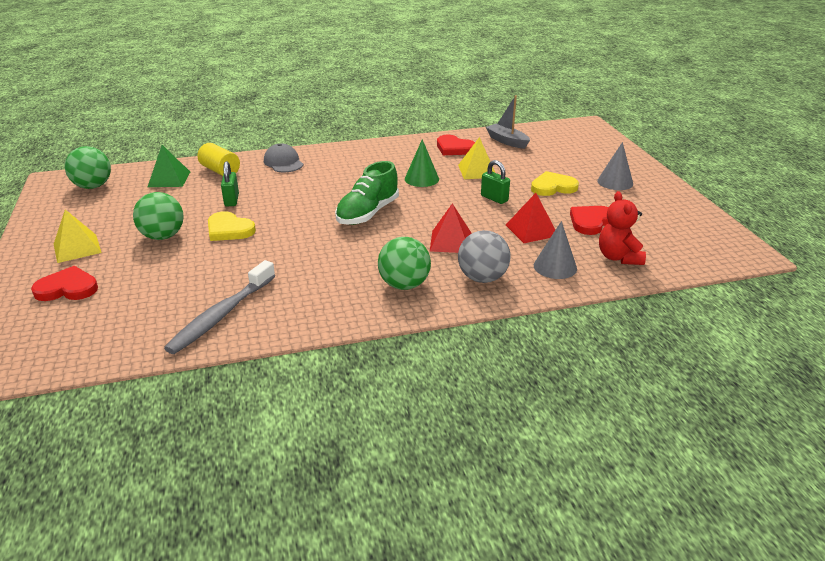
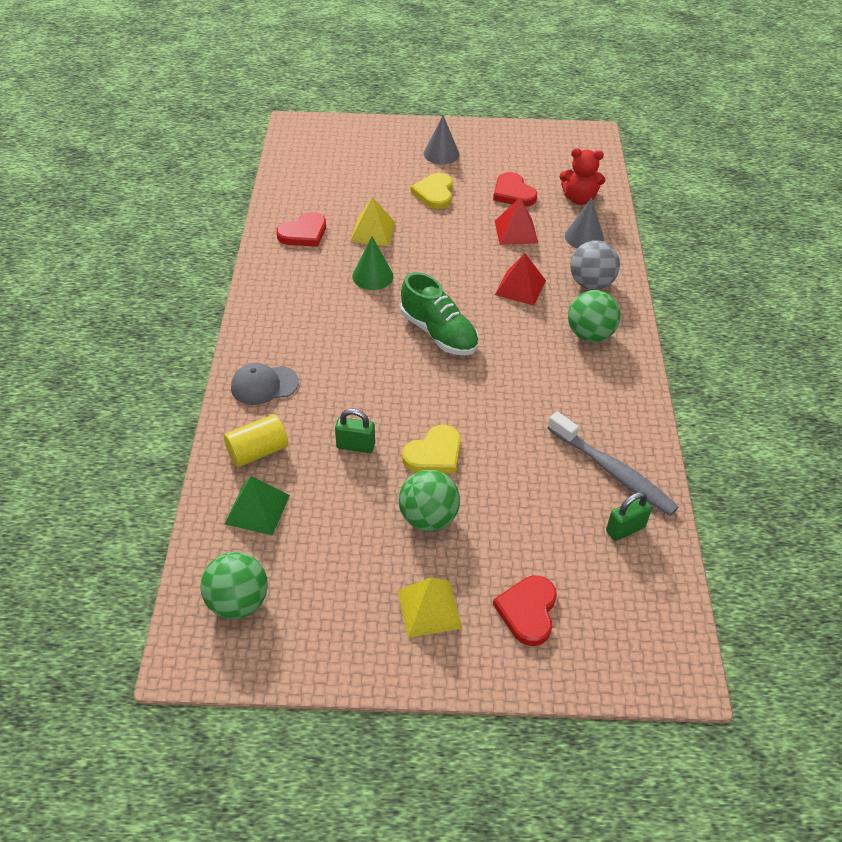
camera: 75 degrees left, 15 degrees up
green padlock [481,160,510,204] -> green padlock moved to [606,492,652,541]
grey boat [486,95,530,149] -> none

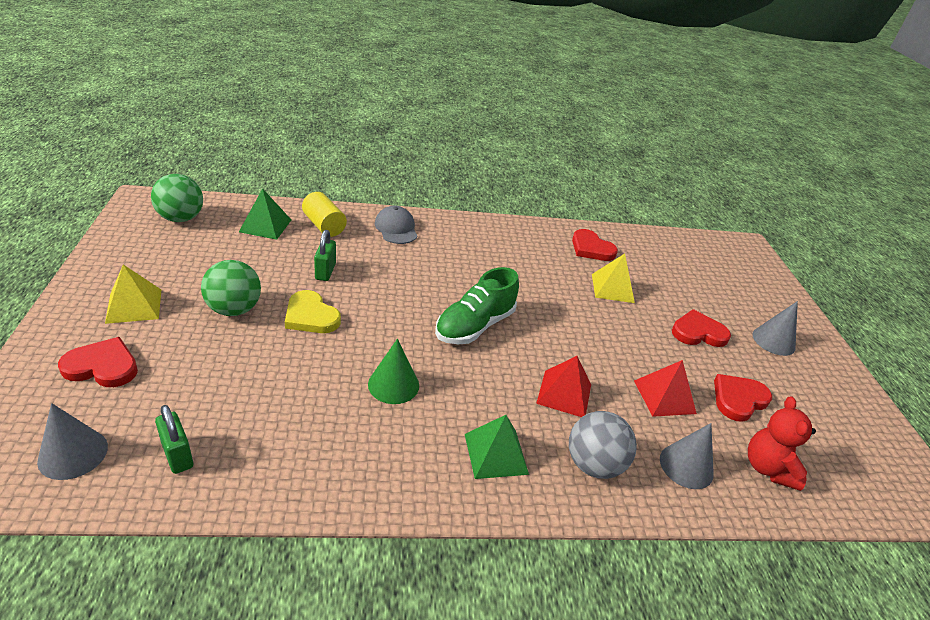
camera: 80 degrees right, 10 degrees down
green cone [352,236,394,290] -> green cone moved to [368,339,419,404]
yellow heart [411,173,453,209] -> red heart [672,309,731,347]
grey toothbrush [547,411,679,516] -> none
green ball [568,290,620,342] -> green pyramid [465,415,529,479]
none -> grey cone [37,403,108,480]

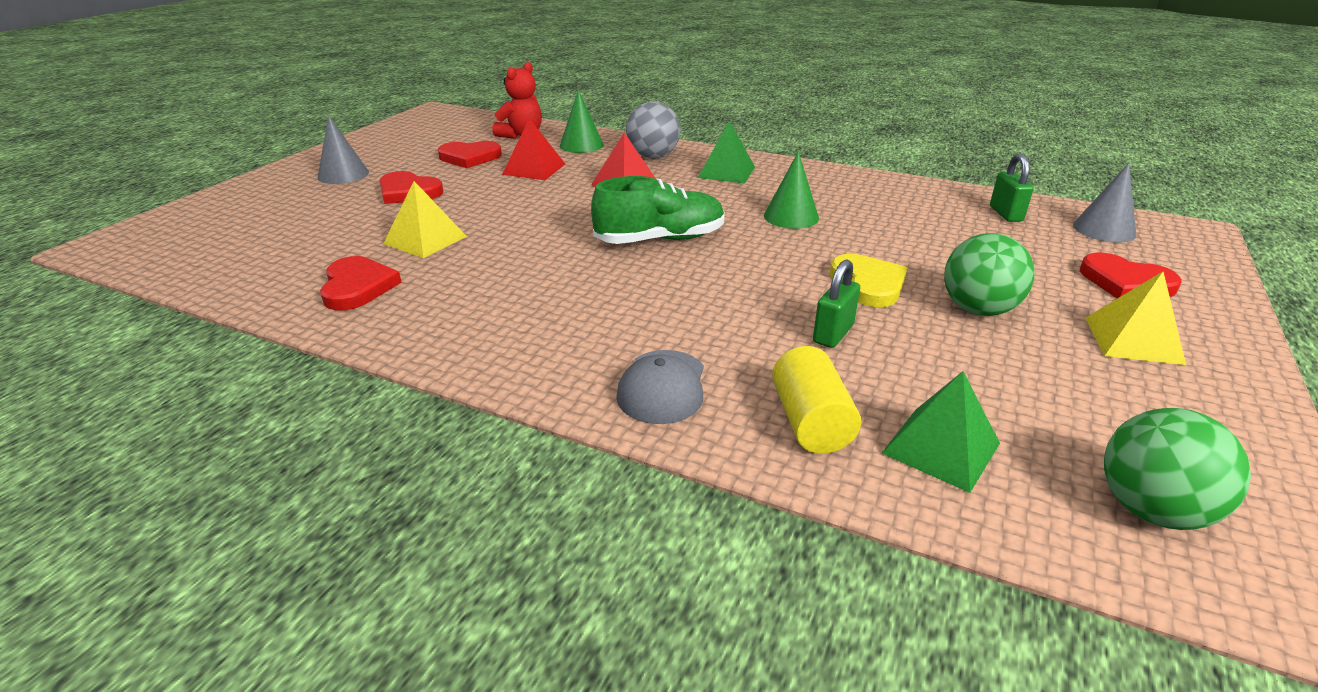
camera: 145 degrees left, 5 degrees down
grey cone [660,423,714,489] -> green cone [560,90,604,153]

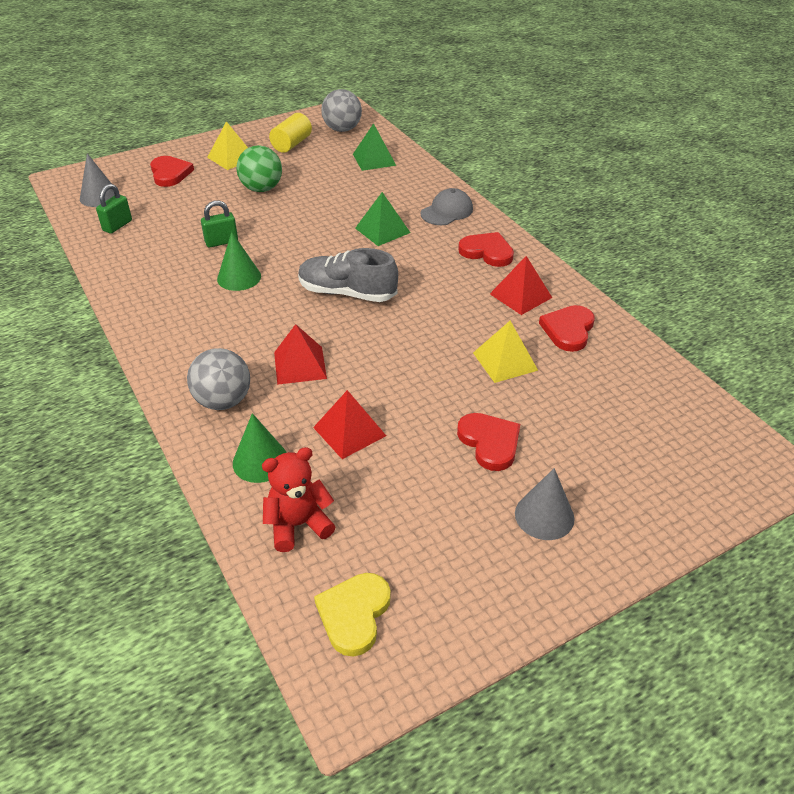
camera: 145 degrees left, 10 degrees up
red heart [438,141,502,168] -> red heart moved to [458,232,514,267]
green shoe [591,176,725,244] -> grey shoe [298,248,398,302]
green pyramid [698,121,755,184] -> green pyramid moved to [355,192,410,246]
yellow cylinder [772,346,861,454] -> yellow cylinder moved to [269,113,312,153]
green padlock [813,259,860,348] -> green padlock moved to [201,200,238,247]
yellow heart [830,254,908,307] -> yellow heart moved to [314,573,391,657]
green ball [1104,408,1251,530] -> grey ball [321,89,362,132]
none -> red pyramid [490,256,552,315]

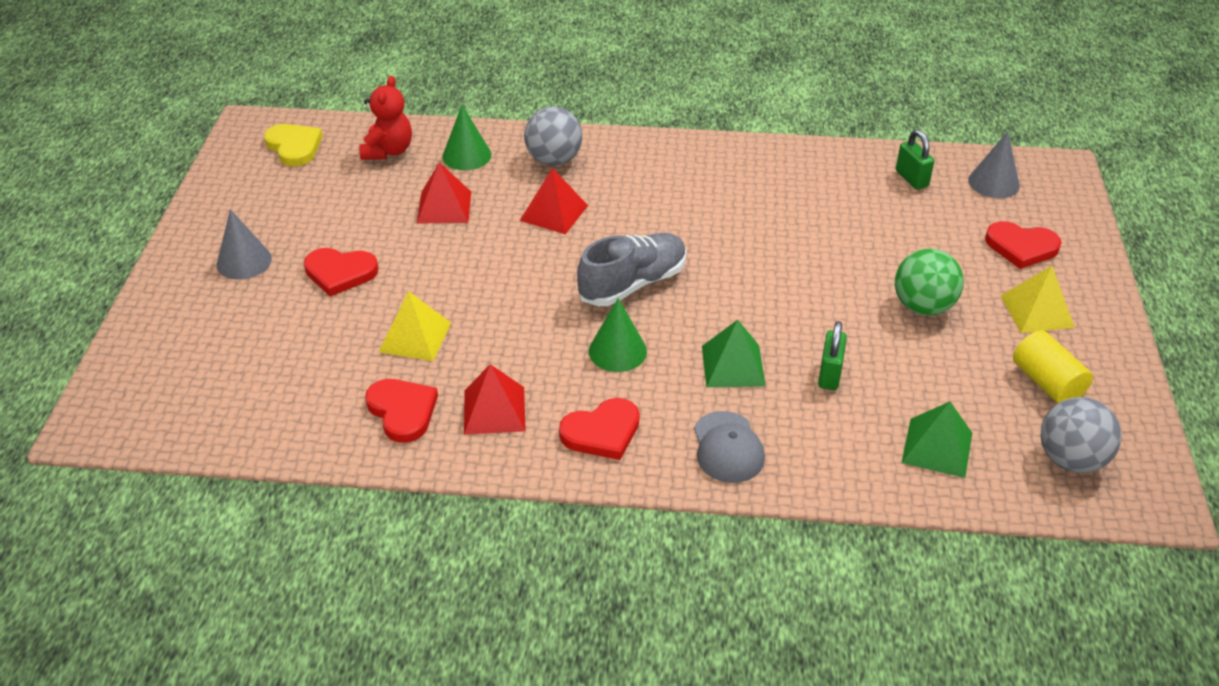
camera: 125 degrees right, 0 degrees up
green padlock [201,200,238,247] -> green padlock moved to [818,321,847,390]
green cone [217,232,261,291] -> green cone moved to [589,298,647,372]

